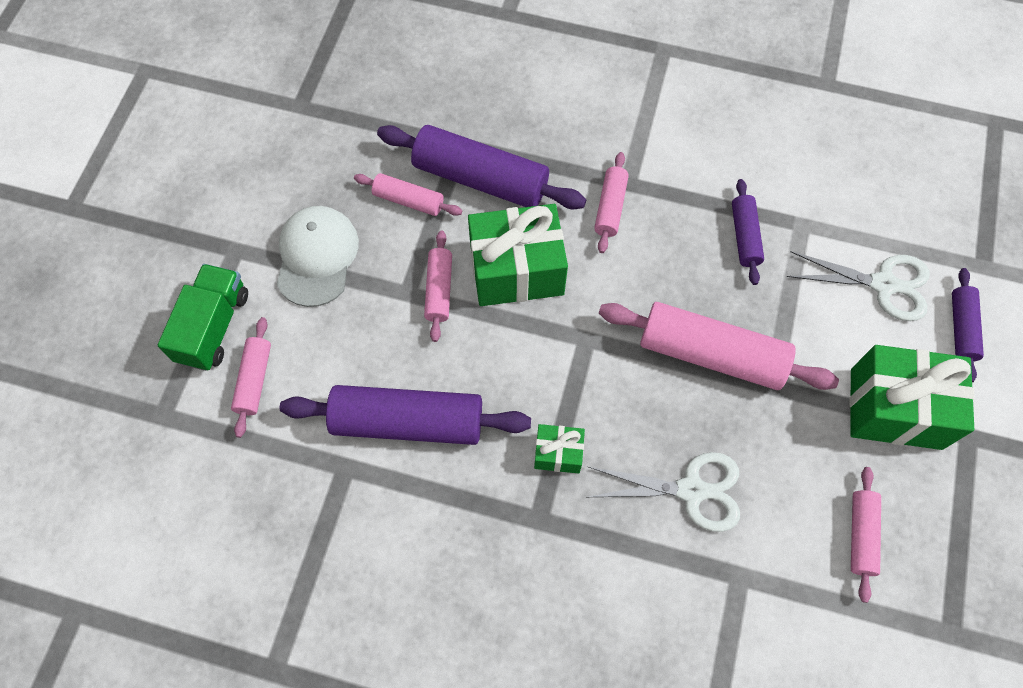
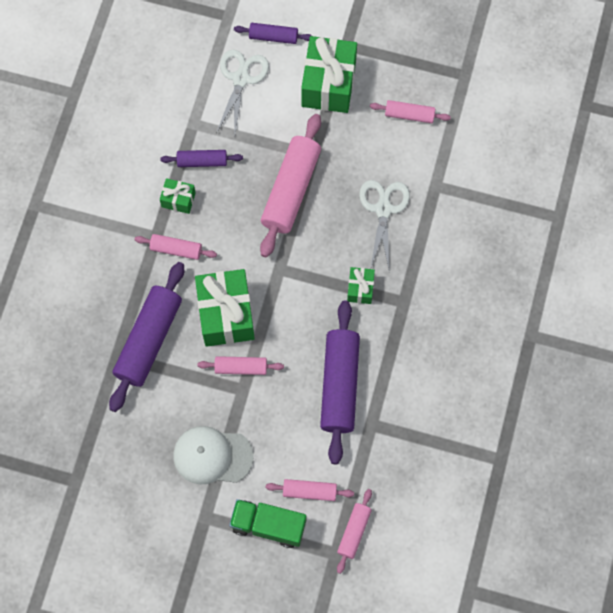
camera: 90 degrees left, 5 degrees up
pink rolling pin [354,173,462,216] -> pink rolling pin moved to [337,489,372,574]
none -> green gift [160,178,196,214]

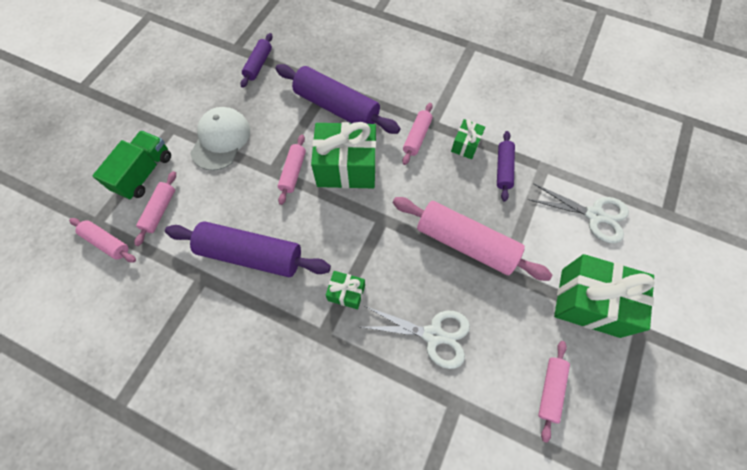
camera: 100 degrees right, 5 degrees down
purple rolling pin [234,23,312,44] -> purple rolling pin moved to [241,33,273,88]

